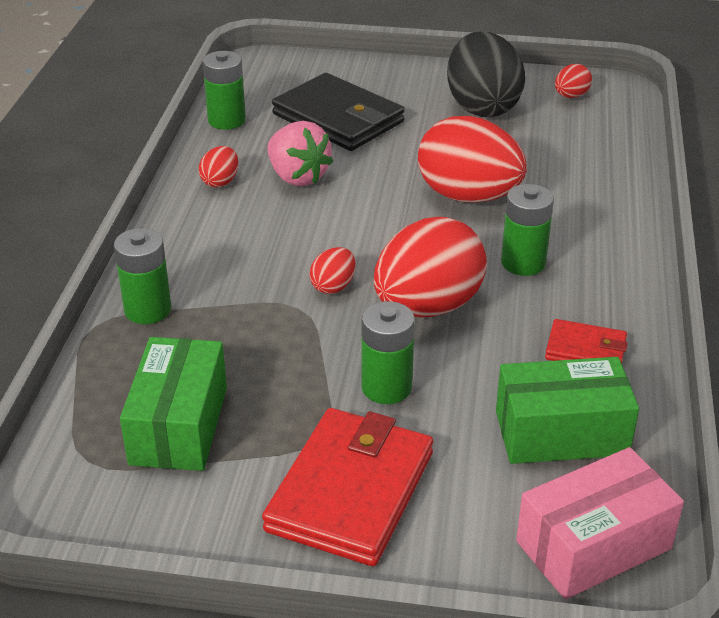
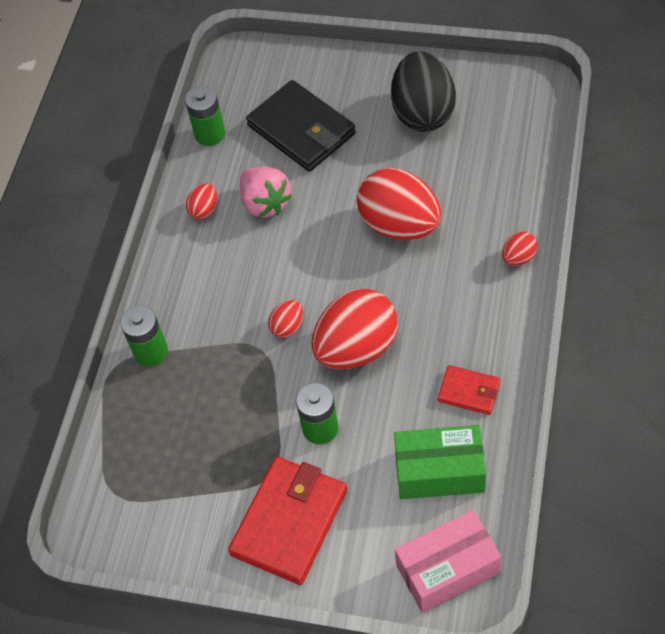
camera: 10 degrees right, 20 degrees up
green box [120,337,227,471] -> none
green battery [501,184,554,276] -> none
red egg [555,64,592,98] -> red egg moved to [502,232,538,266]

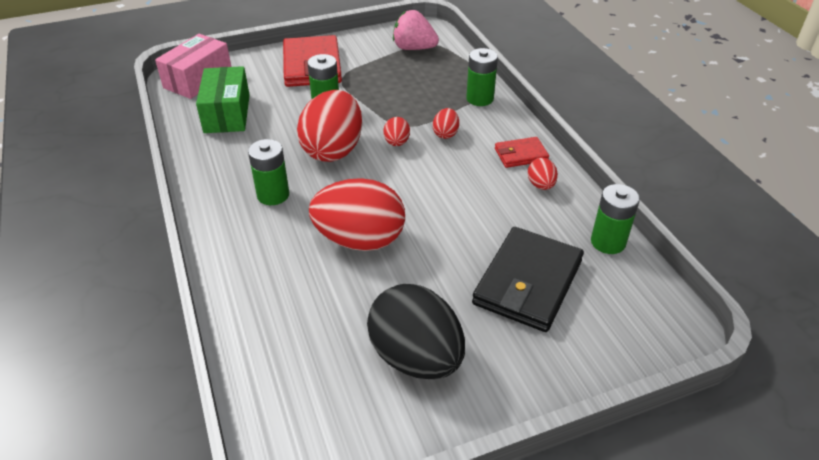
camera: 140 degrees right, 15 degrees down
pink strawberry [240,167,292,218] -> pink strawberry moved to [393,10,439,50]
black wallet [246,80,356,172] -> black wallet turned 75 degrees counterclockwise [472,227,584,332]
green box [394,425,486,499] -> green box turned 60 degrees counterclockwise [196,66,250,133]
red wallet [438,365,500,415] -> red wallet moved to [495,137,549,168]
red egg [502,232,538,266] -> red egg moved to [433,108,459,139]
none -> green battery [248,139,289,205]

